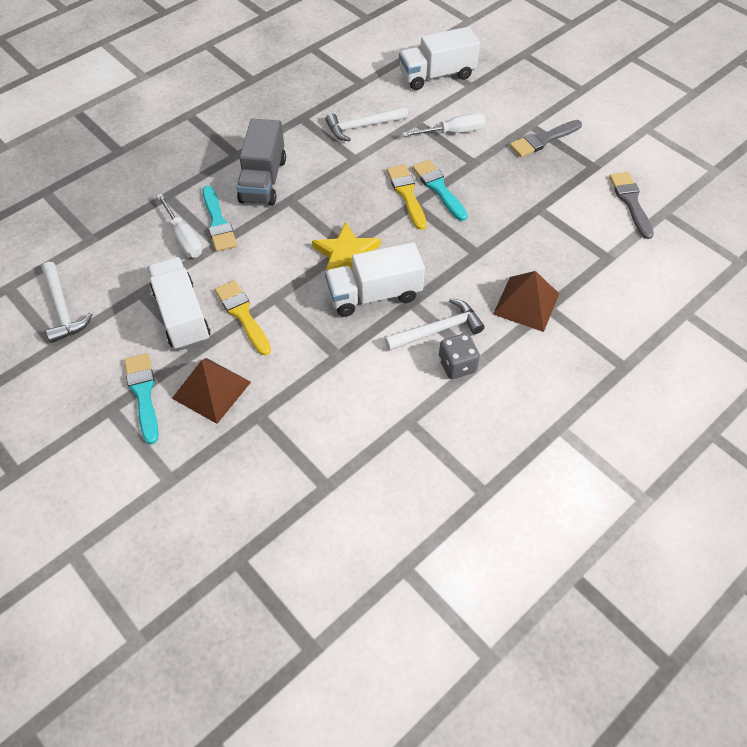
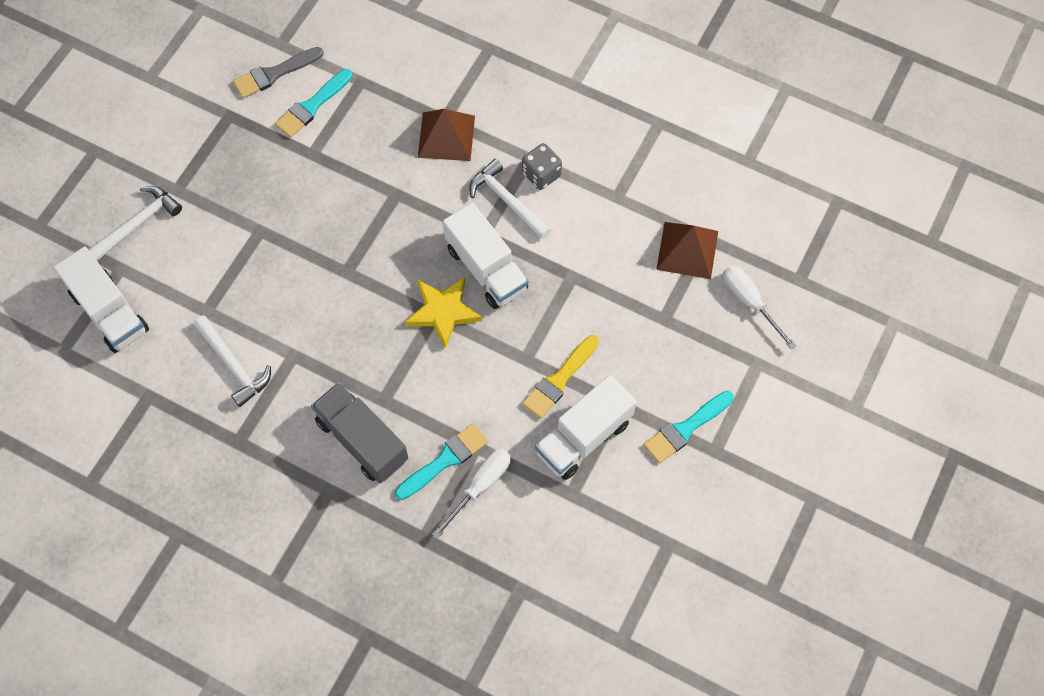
camera: 110 degrees left, 10 degrees up
white hammer [42,262,93,343] -> white hammer moved to [88,186,182,261]
brown pyramid [172,358,251,424] -> brown pyramid moved to [656,222,718,279]
grey truck [237,119,286,206] -> grey truck turned 120 degrees counterclockwise [311,382,408,483]
yellow brush [387,165,427,230] -> none
white screwdriver [403,113,486,137] -> white screwdriver moved to [723,265,796,350]
turquoise brush [412,160,468,221] -> turquoise brush moved to [275,69,353,138]
grey brush [510,120,582,157] -> none

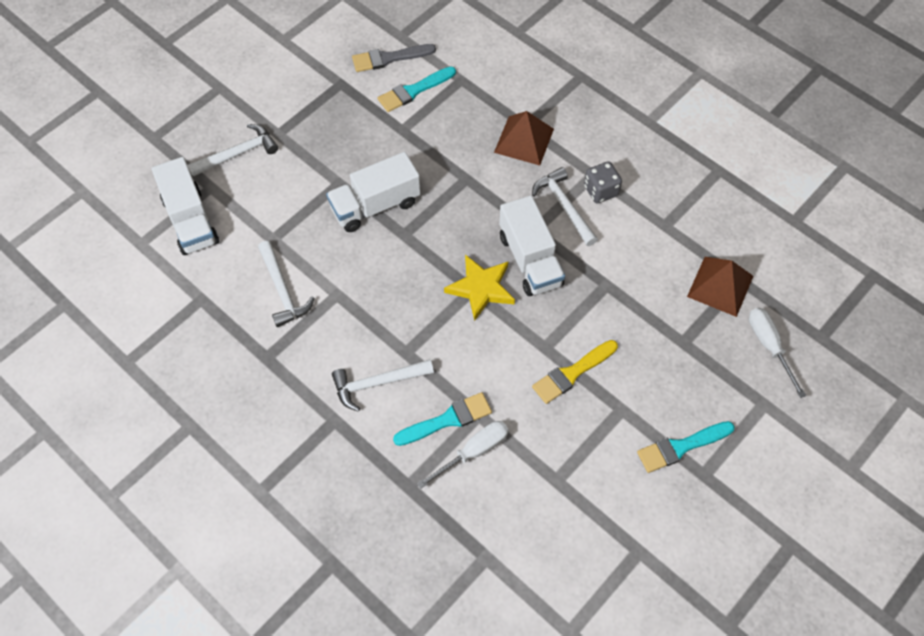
camera: 15 degrees right, 5 degrees down
grey truck [311,382,408,483] -> white hammer [332,359,434,411]
white truck [535,375,636,480] -> white truck moved to [326,152,421,232]

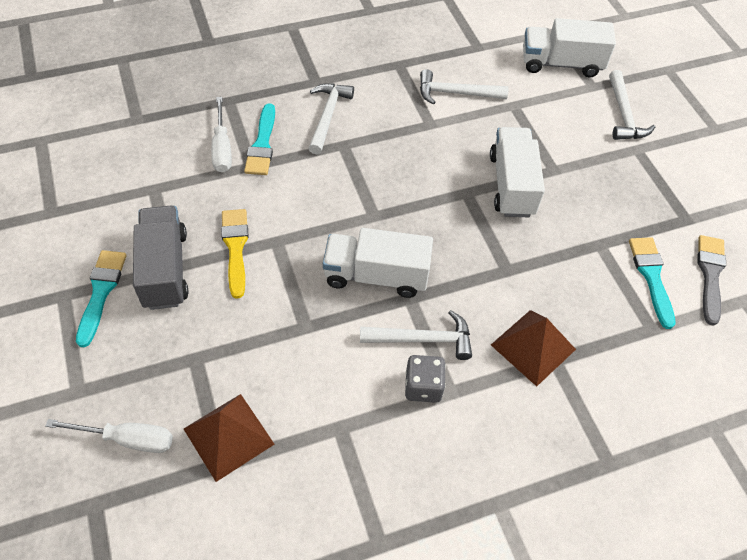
camera: 115 degrees right, 5 degrees down
yellow star [444,254,515,321] -> none
none -> grey truck [133,206,189,310]

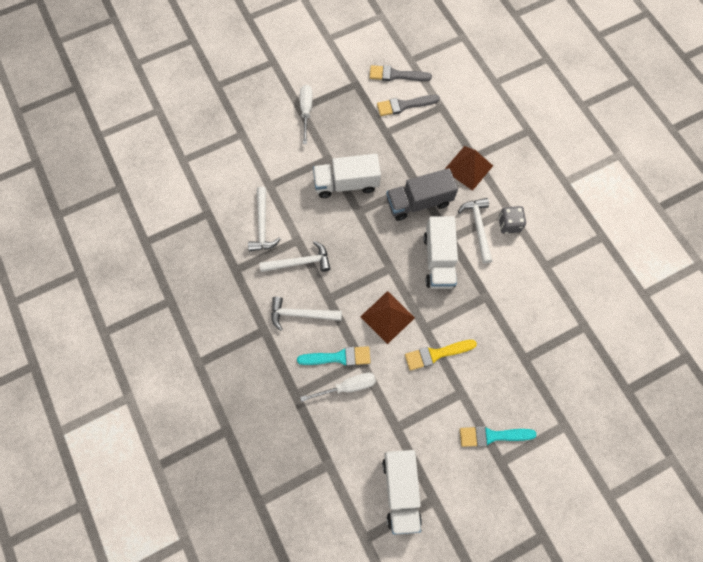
camera: 95 degrees left, 15 degrees up
white screwdriver [45,419,173,453] -> white screwdriver moved to [300,85,313,144]
grey truck [133,206,189,310] -> grey truck moved to [386,168,458,221]
brown pyramid [184,394,274,482] -> brown pyramid moved to [360,291,415,344]
white truck [523,18,616,77] -> white truck moved to [382,450,422,535]
white hammer [609,70,655,140] -> white hammer moved to [260,241,331,272]
turquoise brush [629,237,676,329] -> grey brush [377,95,440,116]

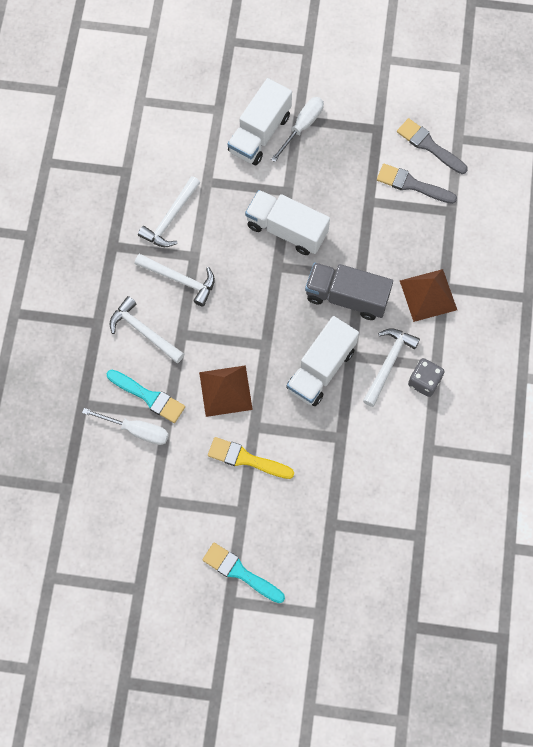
camera: 35 degrees right, 0 degrees up
white truck [382,450,422,535] -> white truck moved to [227,78,292,165]

